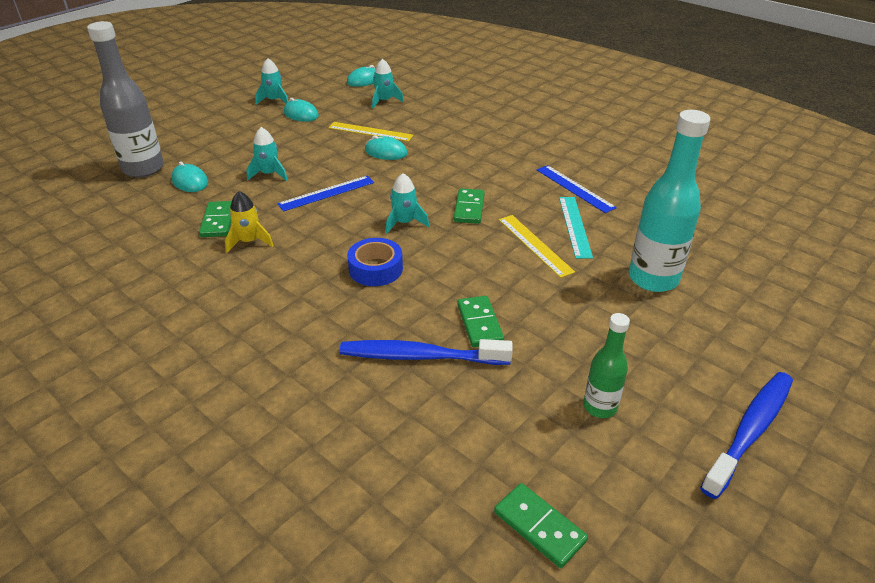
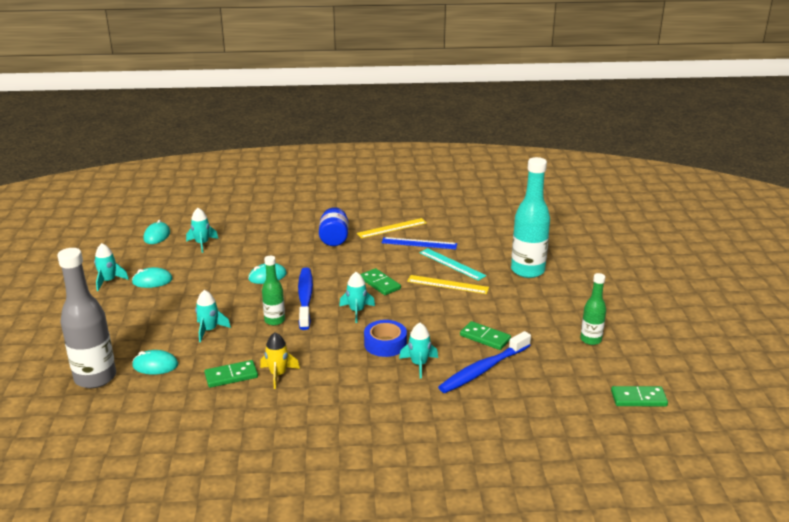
camera: 45 degrees left, 10 degrees down
green domino [199,201,232,237] -> green domino turned 60 degrees counterclockwise [204,360,258,388]
blue ruler [277,176,374,212] -> green bottle [262,256,285,326]
yellow ruler [328,122,414,142] -> yellow ruler moved to [357,218,427,238]
blue toothbrush [700,372,793,499] -> blue toothbrush moved to [298,267,313,330]
none -> blue jar [319,207,349,246]
none -> turquoise rocket [399,323,438,378]

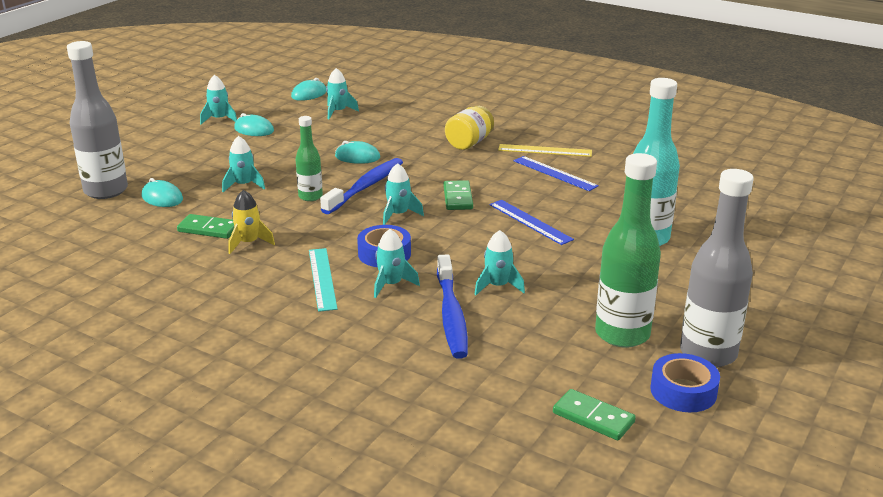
camera: 35 degrees right, 0 degrees up
blue jar [319,207,349,246] -> yellow jar [445,106,494,150]
yellow ruler [407,275,489,294] -> blue ruler [489,200,574,245]
turquoise ruler [419,248,486,281] -> turquoise ruler moved to [309,248,337,312]
blue toothbrush [438,331,531,393] -> blue toothbrush turned 90 degrees counterclockwise [437,254,468,359]
green domino [460,321,511,350] -> turquoise rocket [474,230,525,295]
green bottle [580,273,606,345] -> green bottle [595,153,661,347], size x1.81
none -> blue tape [650,353,720,412]
none -> grey bottle [680,169,754,368]

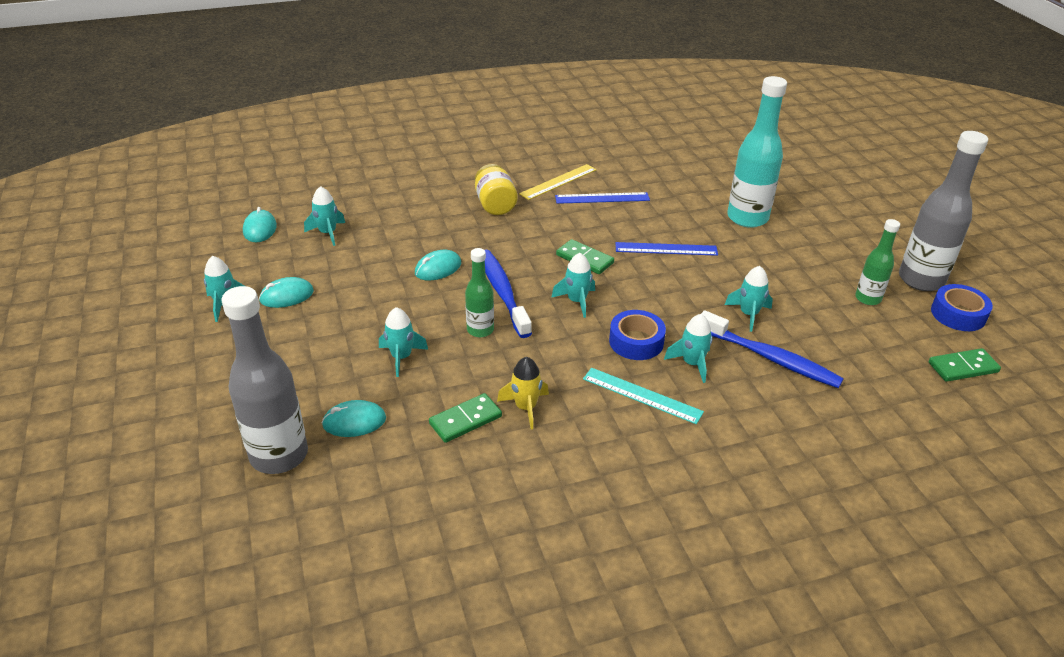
camera: 50 degrees left, 10 degrees up
green bottle [595,153,661,347] -> green bottle [855,219,900,305], size x0.55

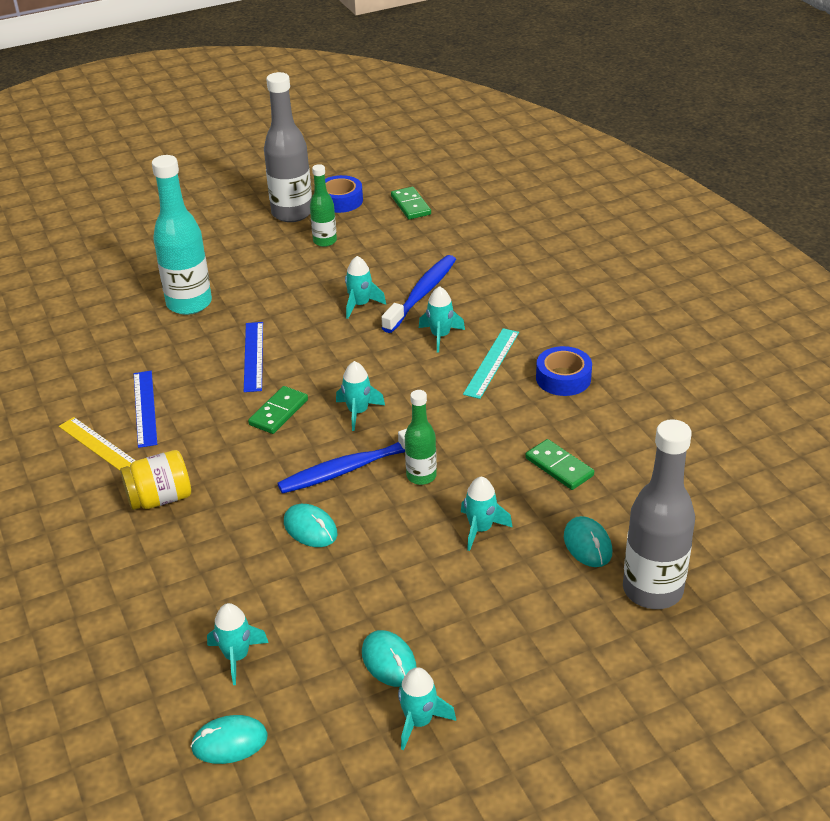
camera: 95 degrees left, 0 degrees up
yellow rocket [497,357,549,429] -> none
blue tape [609,310,666,360] -> blue tape moved to [536,346,592,396]

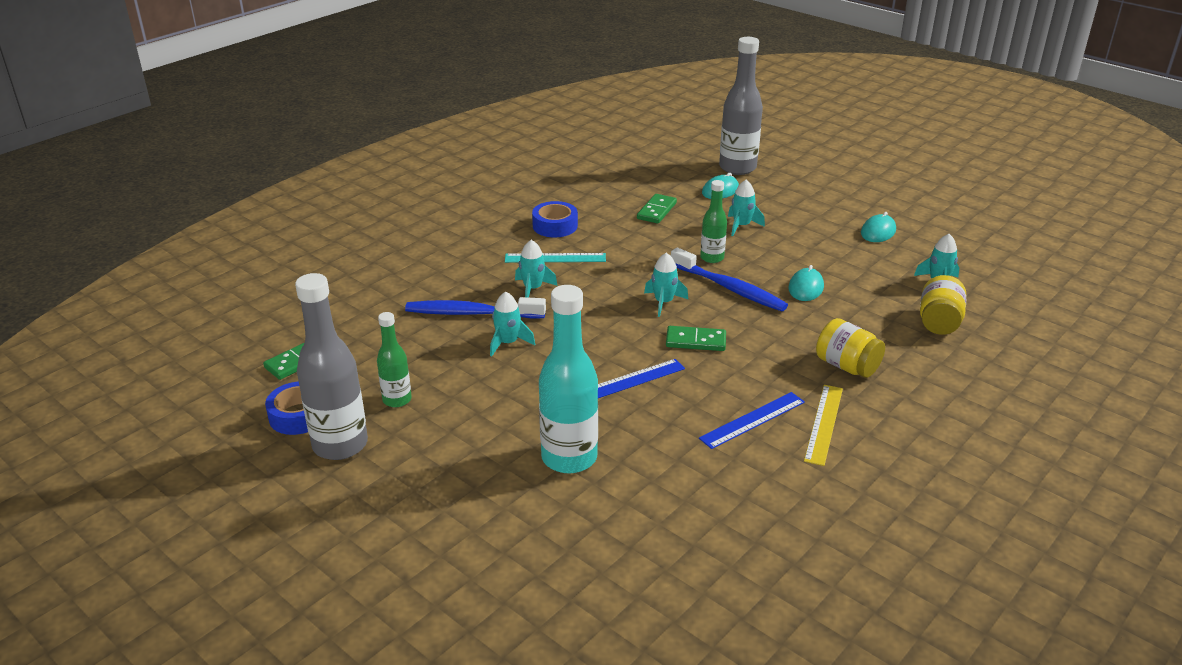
camera: 115 degrees left, 5 degrees down
turquoise mouse [190,715,268,764] -> none
turquoise rocket [398,667,456,750] -> none
none -> yellow jar [920,275,966,335]

